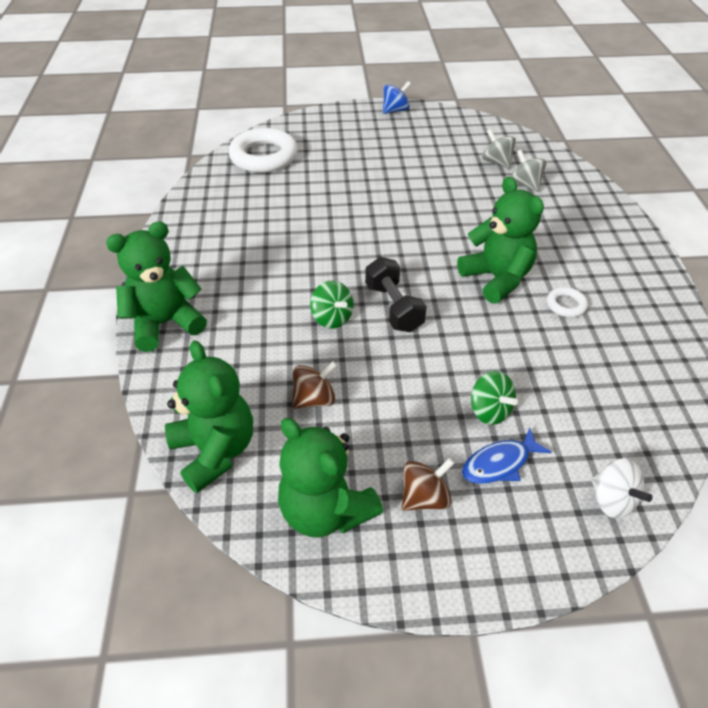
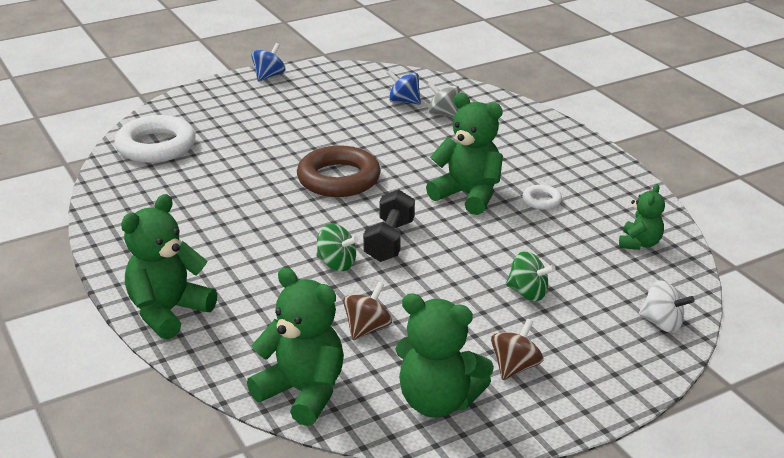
camera: 25 degrees left, 15 degrees down
black dumbbell [365,257,427,332] -> black dumbbell turned 60 degrees clockwise [363,189,415,262]
blue fish [462,428,551,484] -> none
grey spinning top [482,129,516,169] -> blue spinning top [387,70,421,105]
none -> brown ring [297,145,381,197]
none -> green teddy bear [619,184,665,250]

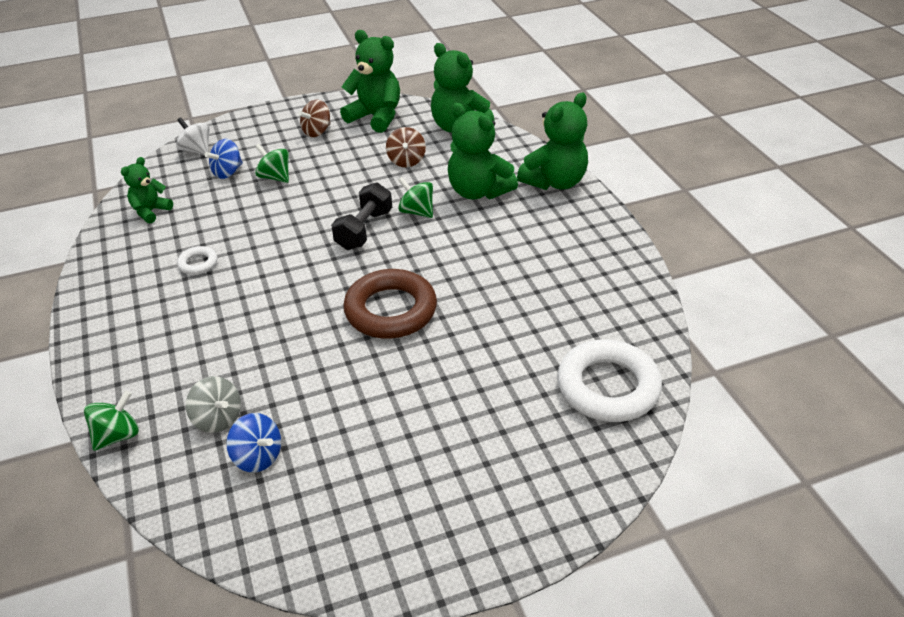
camera: 170 degrees left, 10 degrees up
blue spinning top [251,43,285,82] -> blue spinning top moved to [205,139,243,179]
brown spinning top [343,282,392,340] -> brown spinning top turned 45 degrees counterclockwise [386,127,426,167]
green teddy bear [426,93,503,215] -> green teddy bear moved to [448,103,518,199]
none -> green spinning top [84,390,139,451]

